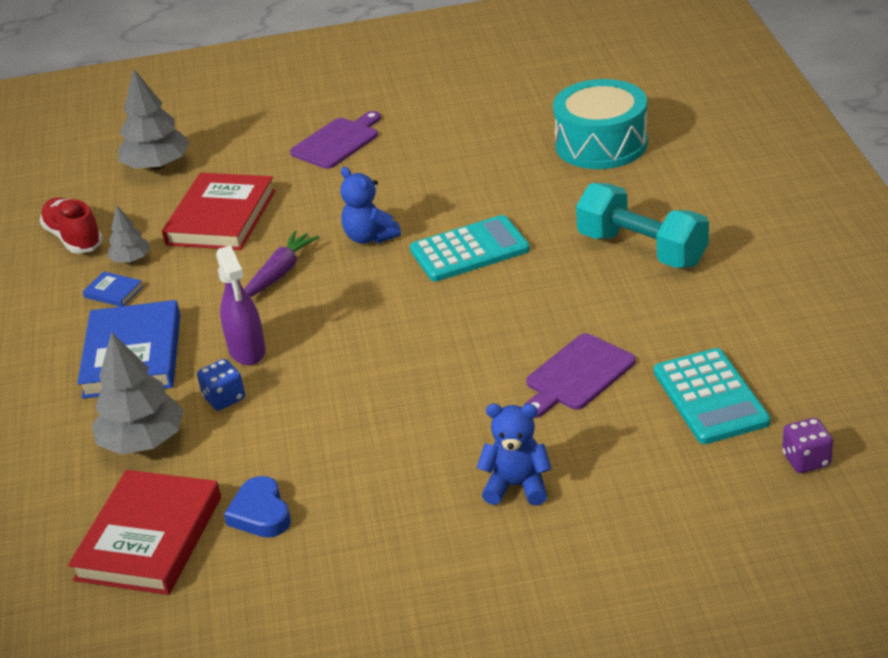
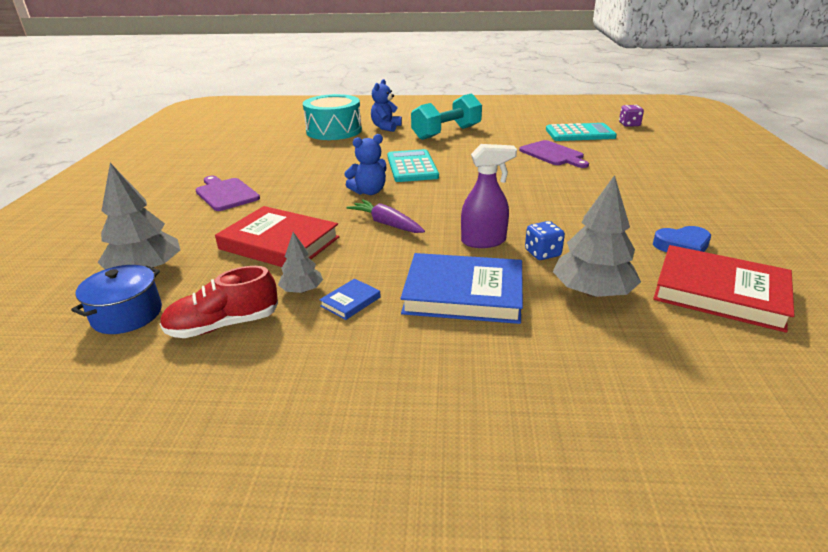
camera: 80 degrees left, 5 degrees down
blue teddy bear [476,404,552,506] -> blue teddy bear moved to [371,79,402,132]
none -> blue pot [71,265,162,334]

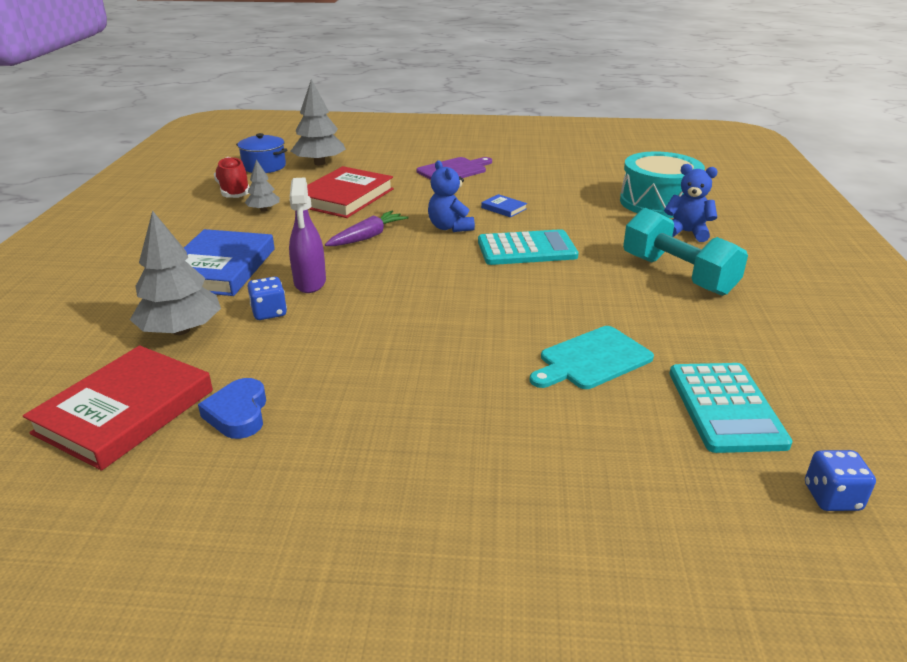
camera: 90 degrees right, 0 degrees up
blue book [319,279,381,320] -> blue book moved to [481,194,527,217]
purple cutting board [519,140,589,168] -> turquoise cutting board [530,326,654,389]
purple dice [619,105,644,127] -> blue dice [805,450,876,511]

